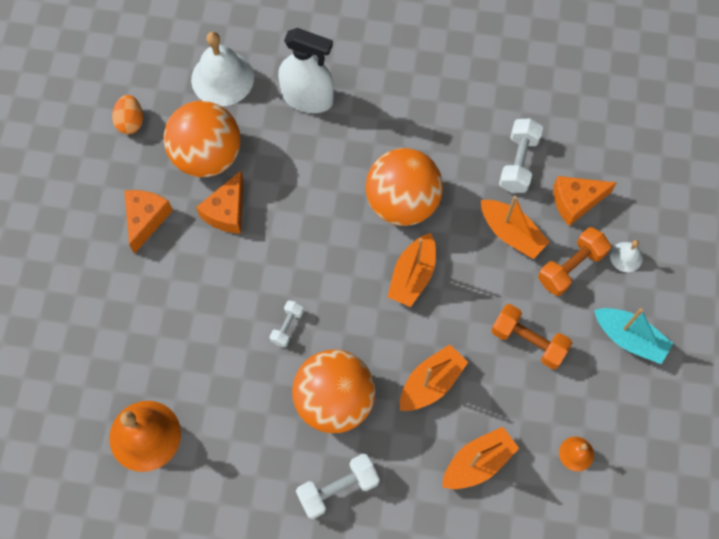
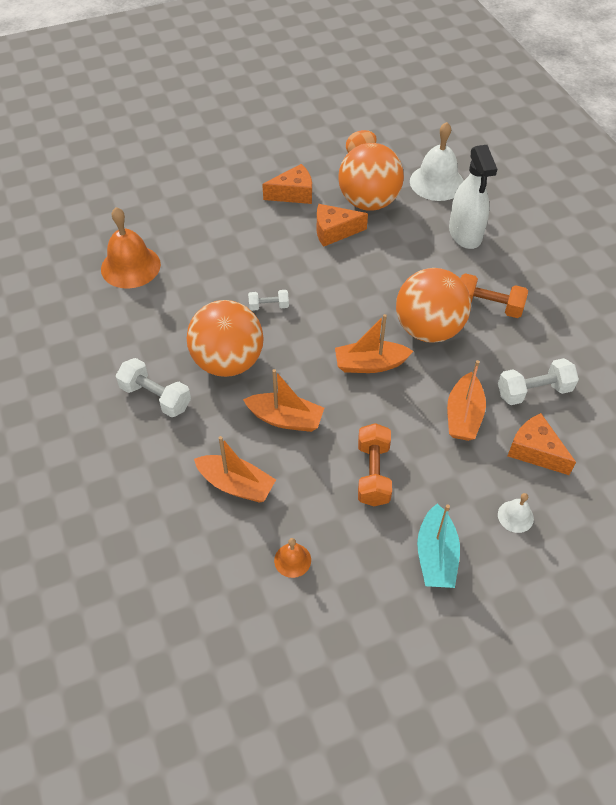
camera: 60 degrees right, 15 degrees down
orange dumbbell [538,227,611,296] -> orange dumbbell moved to [460,273,528,318]

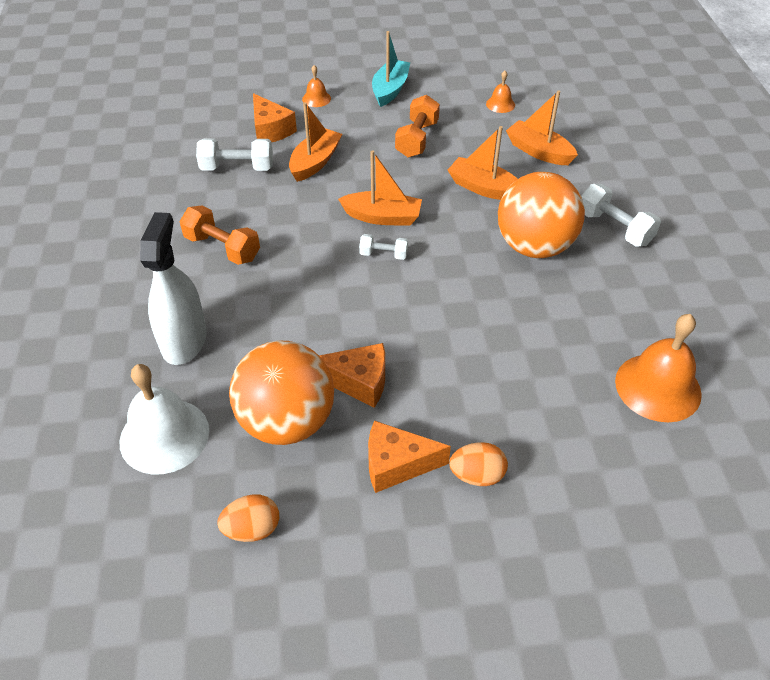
camera: 165 degrees left, 5 degrees down
white dumbbell [248,290,289,311] -> white dumbbell moved to [359,234,408,260]
orange ball [396,268,471,343] -> none
white bell [498,493,534,533] -> orange bell [302,65,331,107]
none -> orange egg [449,442,508,486]

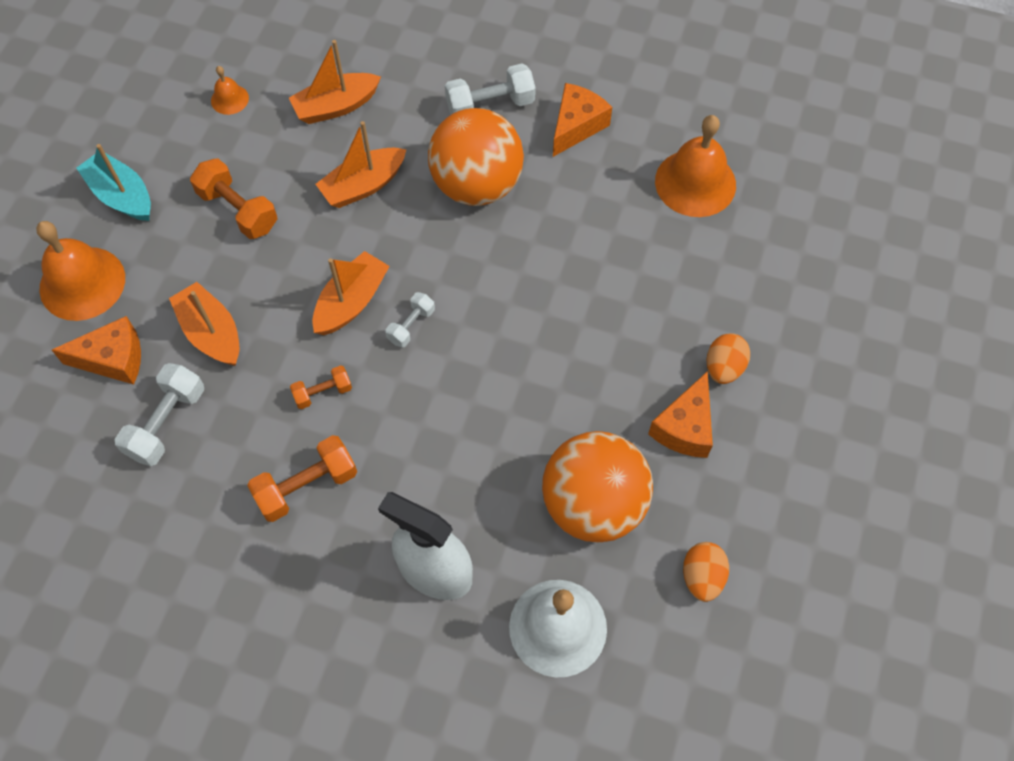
camera: 65 degrees left, 15 degrees up
orange bell [302,65,331,107] -> orange bell [36,221,125,321], size x2.06
orange cheese [319,343,385,408] -> orange cheese moved to [553,83,612,157]
none -> orange dumbbell [290,365,352,409]

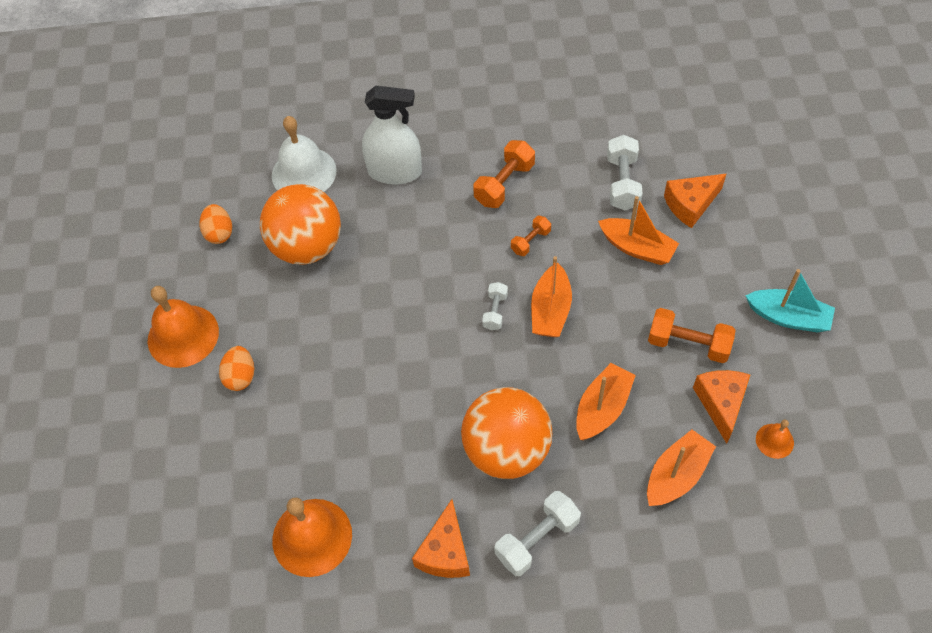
camera: 160 degrees right, 5 degrees down
orange bell [36,221,125,321] -> orange bell moved to [148,286,219,368]
orange cheese [648,371,713,458] -> orange cheese moved to [693,370,750,444]

